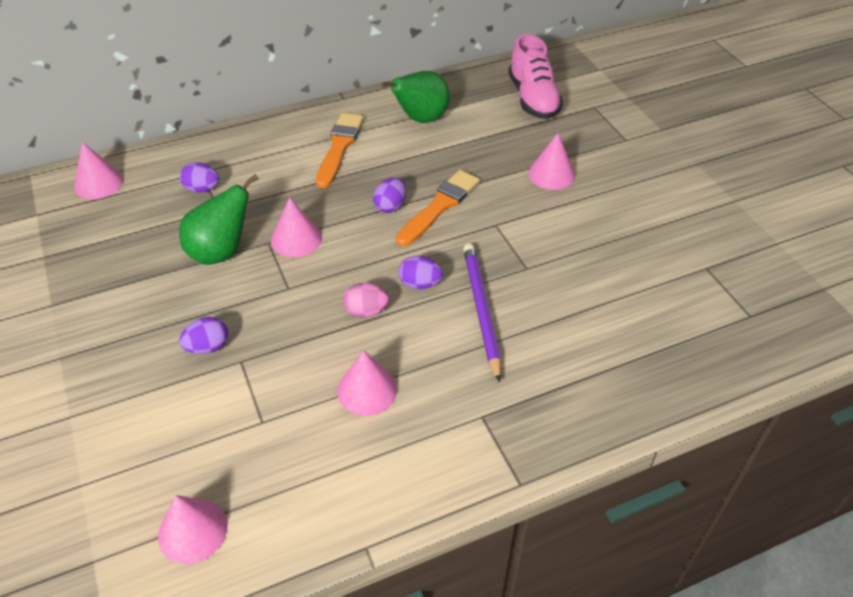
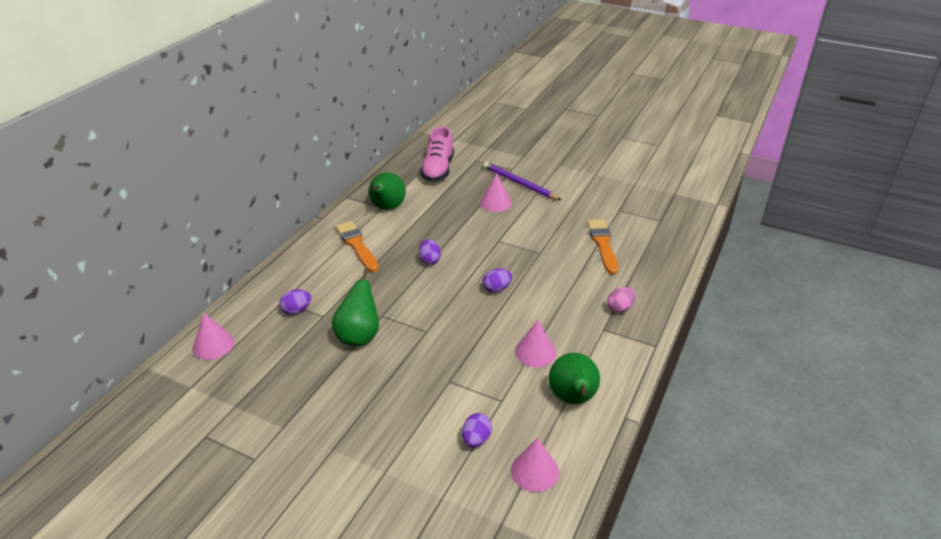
camera: 40 degrees left, 10 degrees down
purple egg [179,317,228,354] -> purple egg moved to [462,413,492,447]
pink cone [271,197,322,257] -> none
pink egg [343,283,389,318] -> pink egg moved to [607,287,635,313]
orange brush [396,170,480,246] -> orange brush moved to [587,220,618,274]
purple pencil [463,244,501,383] -> purple pencil moved to [483,162,561,200]
pink shoe [508,34,563,119] -> pink shoe turned 60 degrees clockwise [420,126,454,181]
none -> green pear [549,353,600,404]

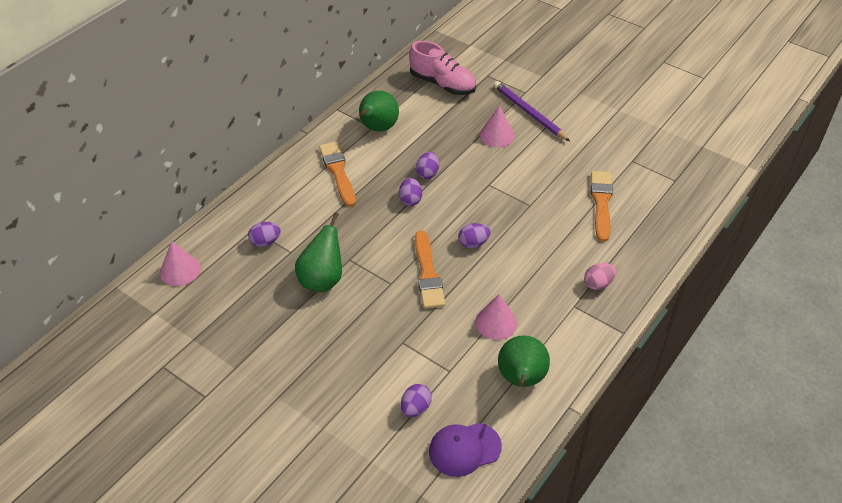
camera: 10 degrees right, 10 degrees up
pink shoe [420,126,454,181] -> pink shoe turned 75 degrees counterclockwise [409,41,476,95]
pink cone [511,438,559,492] -> purple cap [429,423,502,477]
none -> orange brush [415,231,445,309]
none -> purple egg [416,152,439,179]

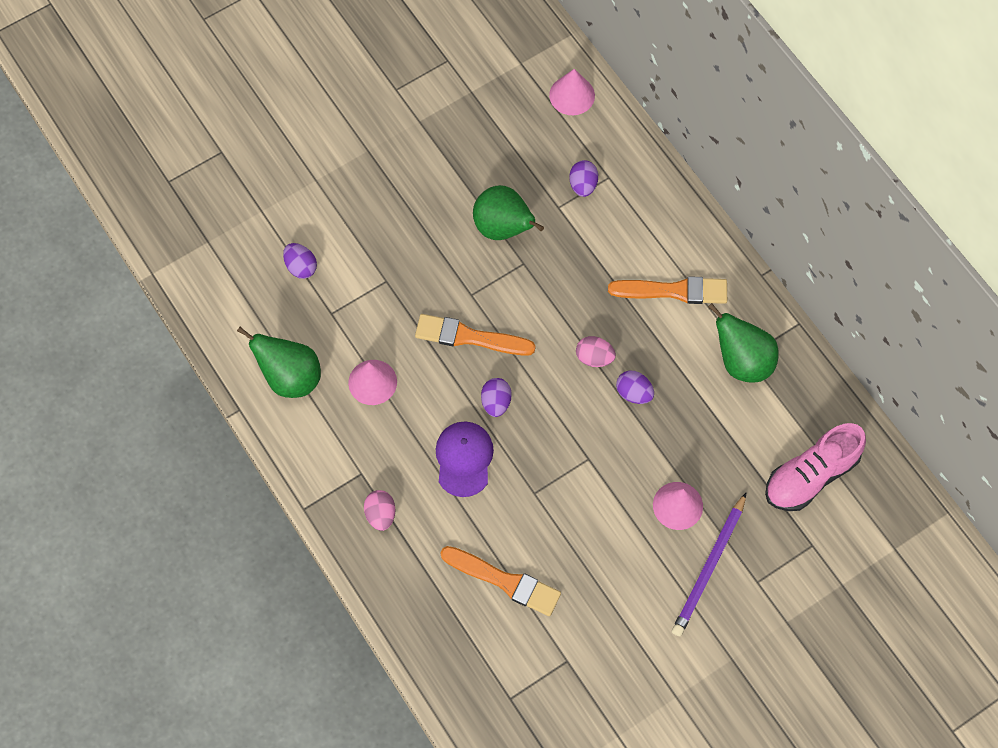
camera: 110 degrees right, 20 degrees up
purple egg [399,178,422,206] -> pink egg [576,336,616,367]
purple cap [429,423,502,477] -> purple cap moved to [436,421,494,497]
purple pencil [494,81,570,141] -> purple pencil turned 135 degrees clockwise [672,492,747,636]

